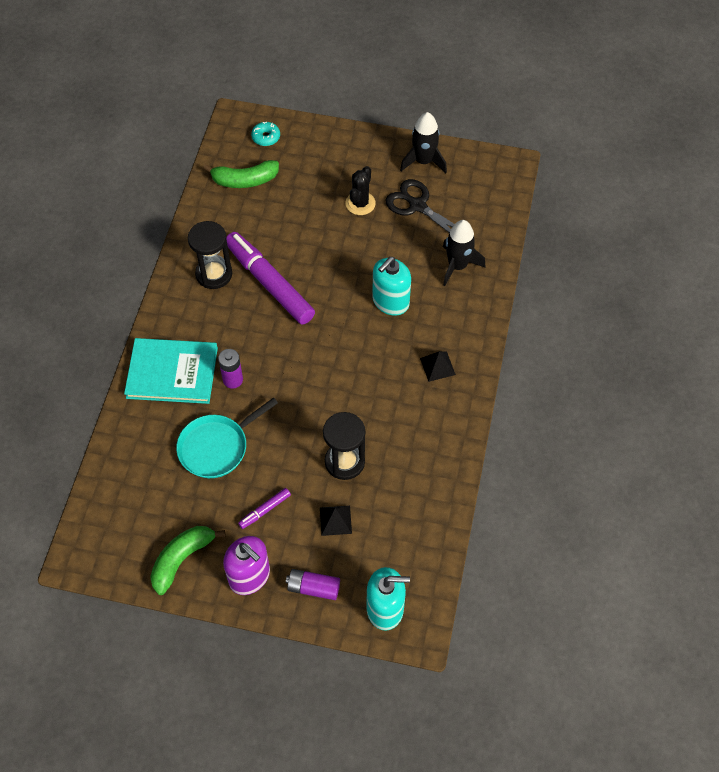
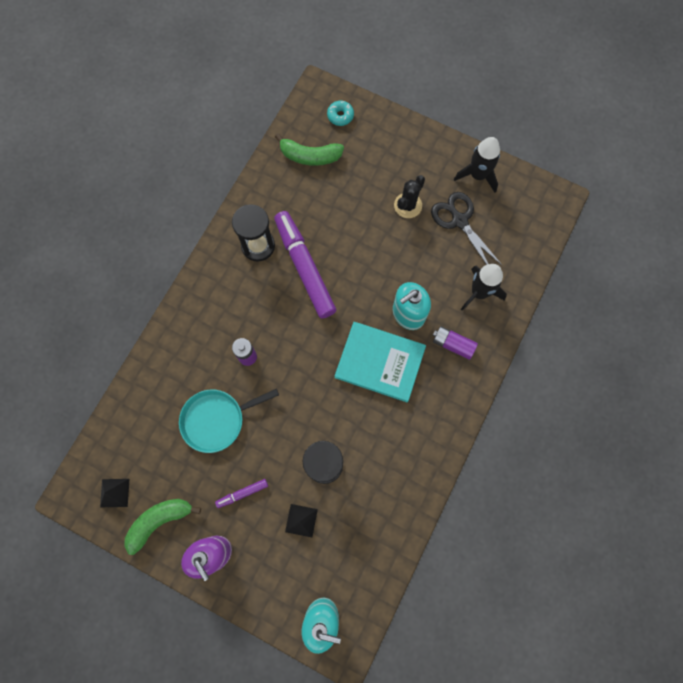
camera: 15 degrees right, 15 degrees up
turquoise book [124,338,218,404] -> turquoise book moved to [335,322,426,402]
purple battery [286,569,340,600] -> purple battery moved to [433,326,478,360]
black pyramid [420,351,456,382] -> black pyramid moved to [100,479,129,507]

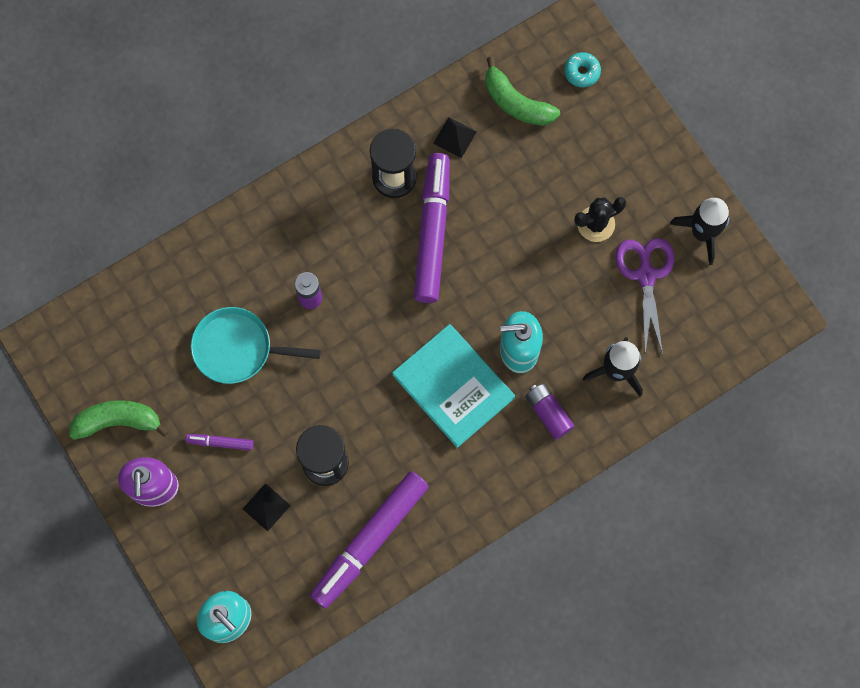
camera: 30 degrees right, 0 degrees up
black pyramid [100,479,129,507] -> black pyramid moved to [433,117,477,158]
black scissors [431,192,503,266] -> purple scissors [616,238,675,355]
none -> purple marker [310,471,429,609]

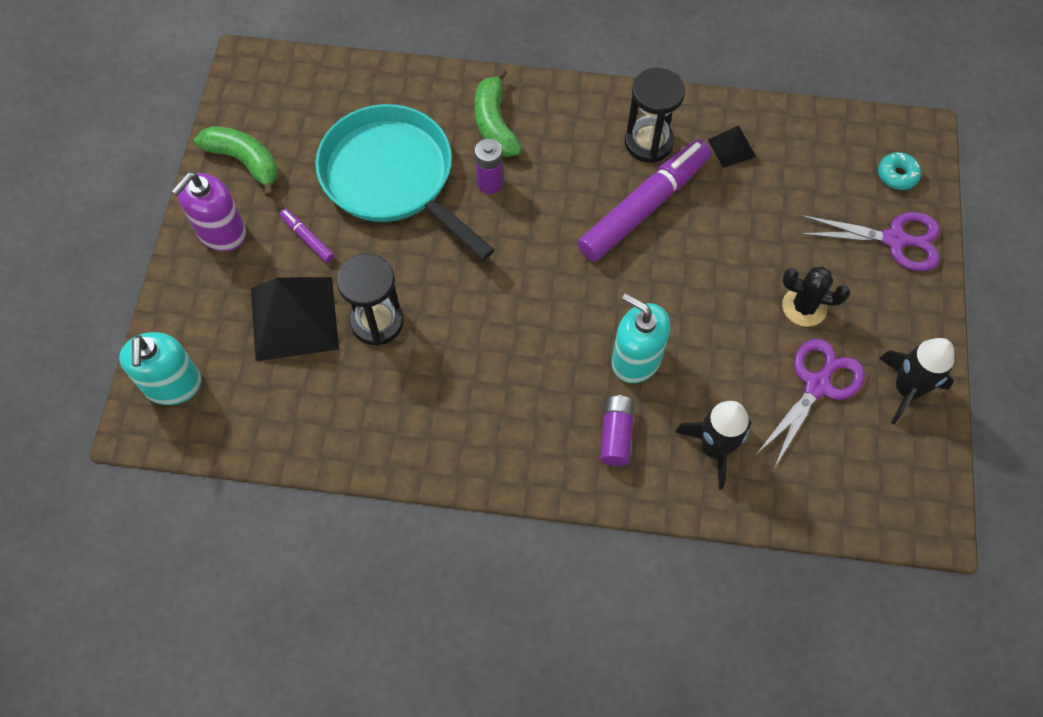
camera: 40 degrees right, 10 degrees down
turquoise pan [191,307,321,384] -> turquoise pan [316,104,494,260], size x1.55
black pyramid [243,483,291,531] -> black pyramid [251,277,339,361], size x2.10
purple marker [310,471,429,609] -> none
turquoise book [392,324,515,448] -> none
green banana [485,56,560,126] -> green banana moved to [474,68,522,157]
none -> purple scissors [800,212,940,271]

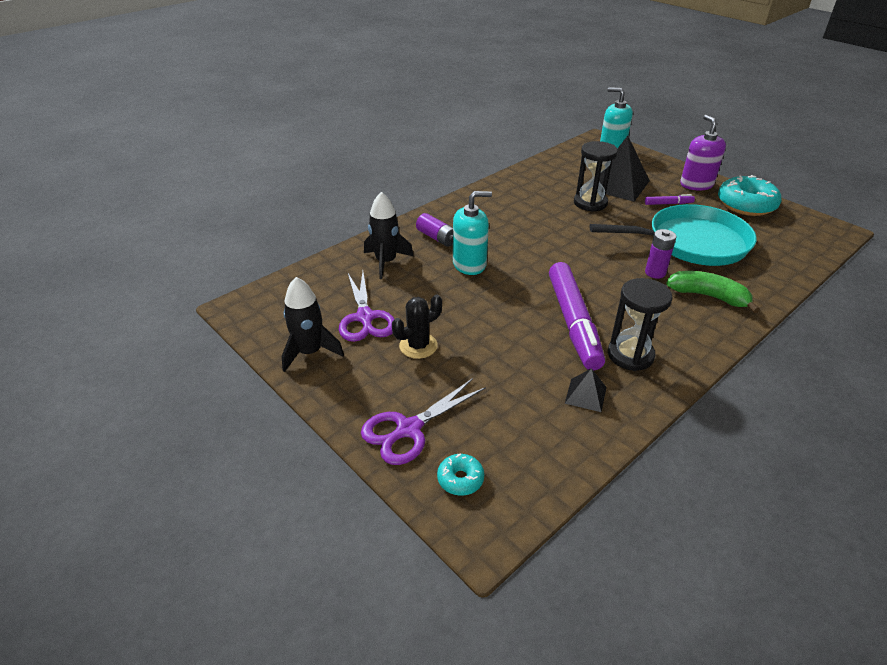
camera: 130 degrees right, 25 degrees down
green banana [194,126,278,197] -> turquoise donut [718,175,781,216]

